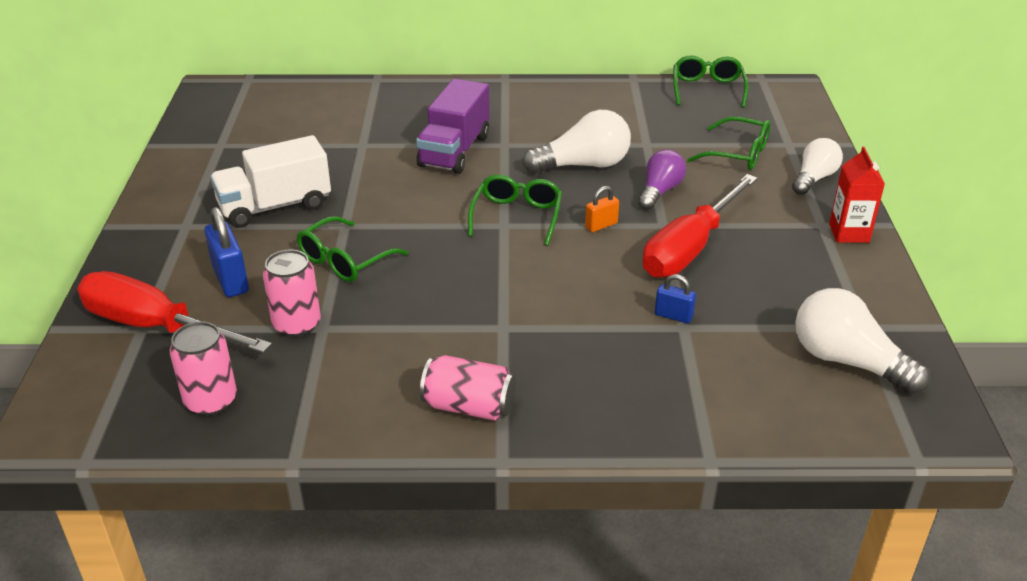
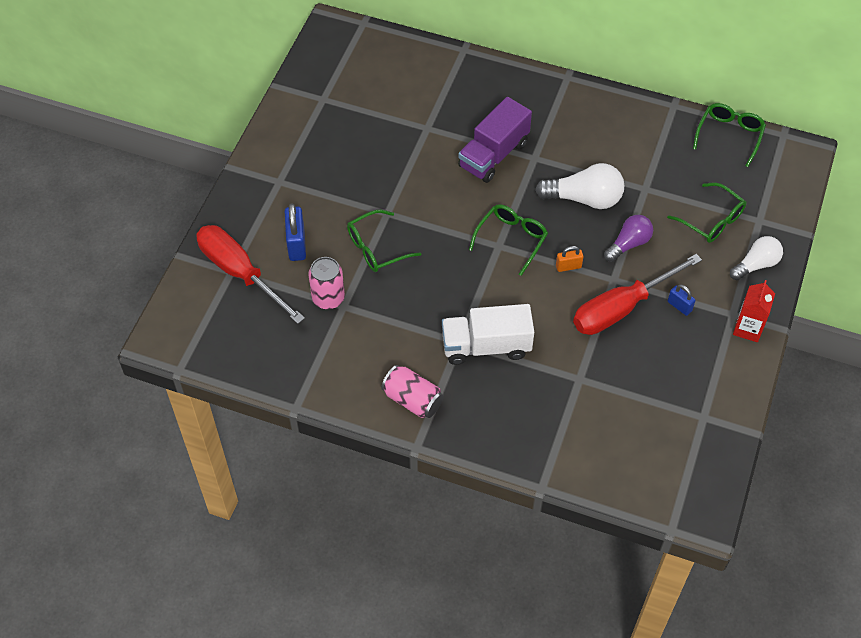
camera: 20 degrees right, 20 degrees up
pink can [170,321,237,416] -> none
white truck [210,135,331,228] -> white truck moved to [442,304,534,365]
blue padlock [655,274,696,323] -> blue padlock moved to [668,284,696,316]
white light bulb [796,288,930,395] -> none

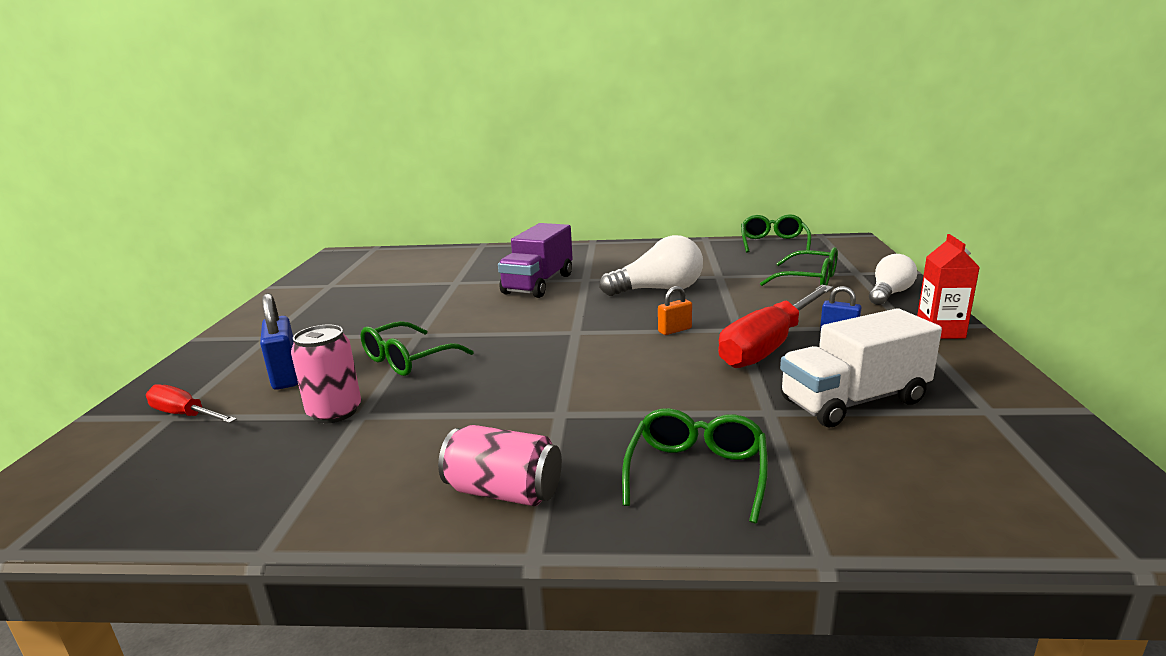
camera: 15 degrees left, 35 degrees down
red screwdriver [196,225,305,324] -> red screwdriver [146,384,237,423], size x0.53
white truck [442,304,534,365] -> white truck moved to [780,308,942,427]
green glasses [469,204,548,276] -> green glasses moved to [622,408,768,523]
purple light bulb [604,215,653,262] -> none

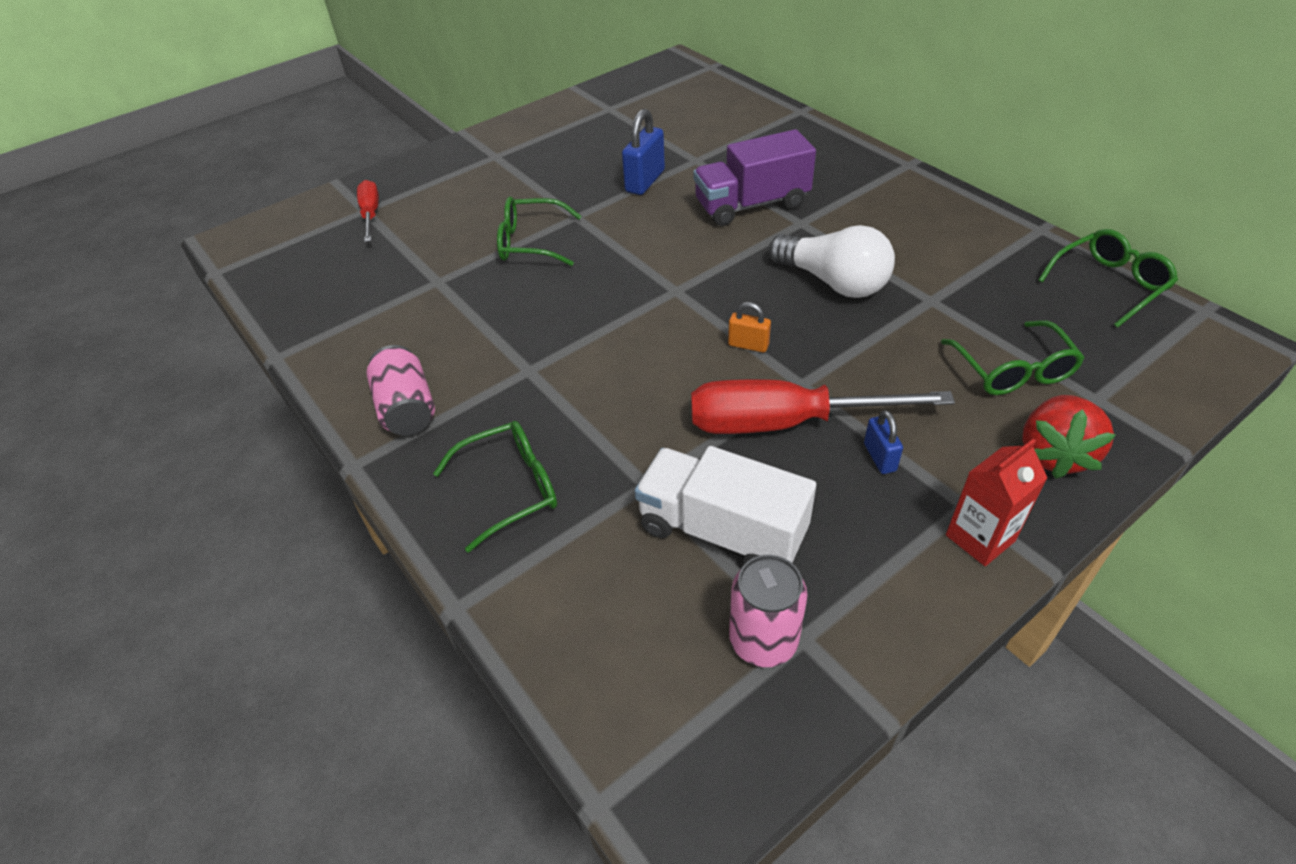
camera: 50 degrees right, 25 degrees up
blue padlock [260,293,298,390] -> blue padlock moved to [622,109,665,195]
pink can [291,325,361,423] -> pink can moved to [729,555,807,667]
white light bulb [869,254,917,305] -> red strawberry [1022,395,1116,479]

